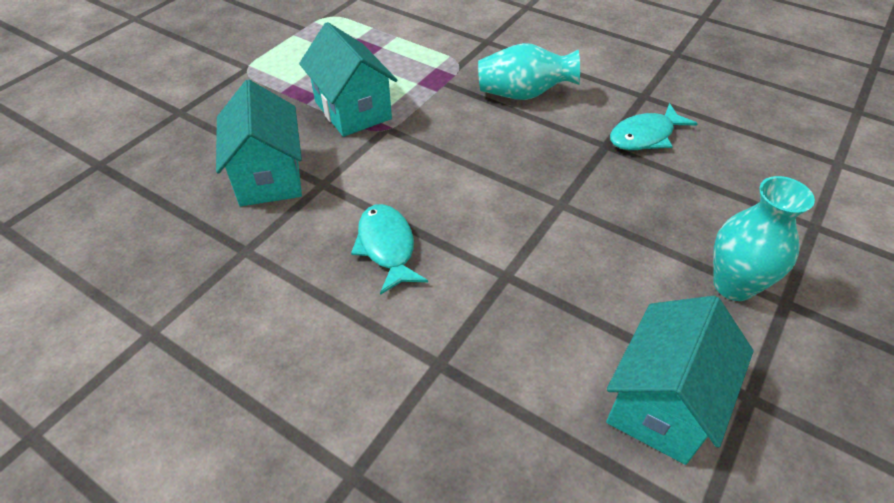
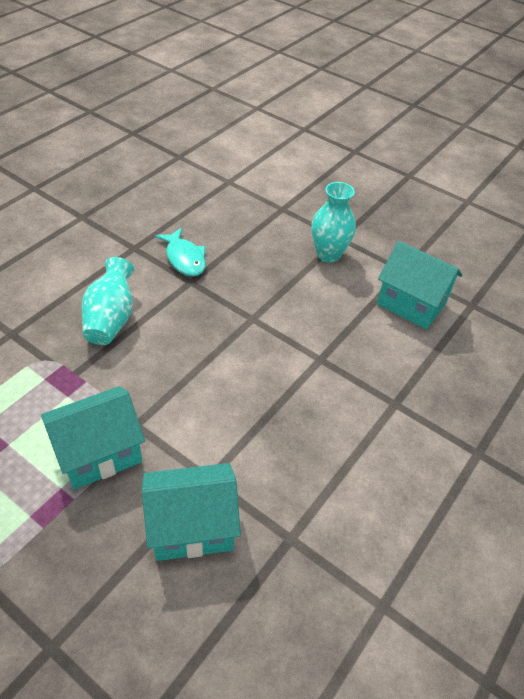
camera: 90 degrees left, 0 degrees up
turquoise fish [351,204,428,295] -> none

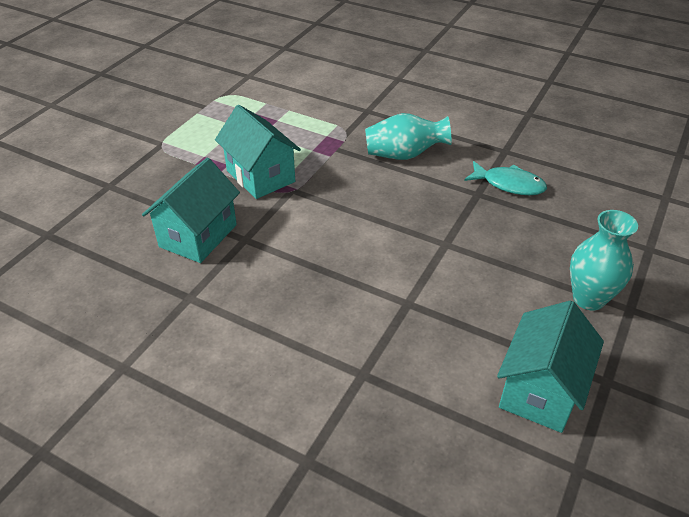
camera: 85 degrees right, 5 degrees down
turquoise house [142,463,241,561] -> turquoise house turned 45 degrees clockwise [142,158,240,263]
turquoise fish [155,228,206,276] -> turquoise fish turned 120 degrees counterclockwise [464,161,547,195]

